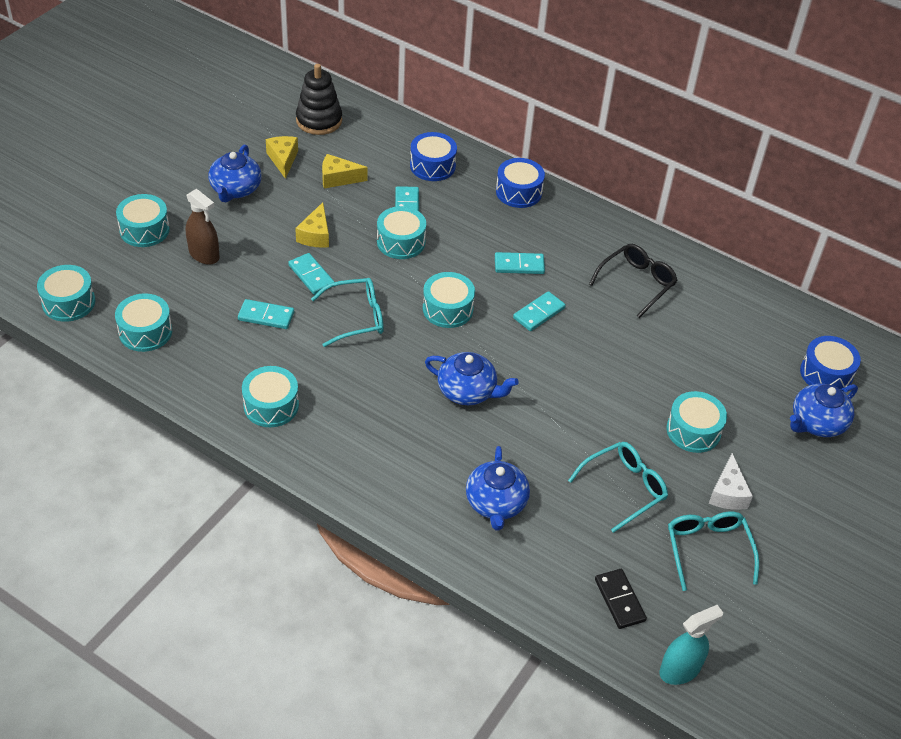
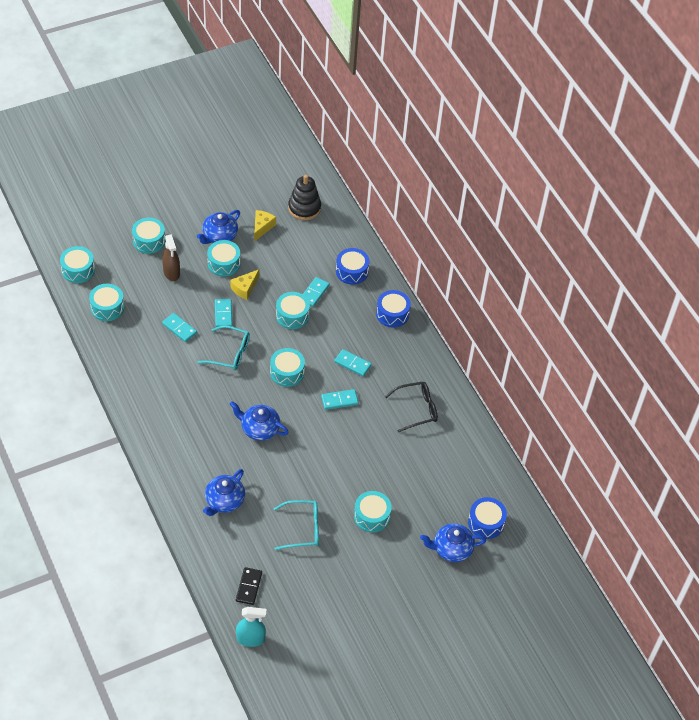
camera: 30 degrees right, 5 degrees up
turquoise drum [242,366,299,427] -> turquoise drum moved to [207,240,240,277]
yellow cheese [322,154,368,188] -> none
blue teapot [425,352,519,405] -> blue teapot turned 150 degrees clockwise [230,401,289,441]
turquoise glasses [668,512,759,591] -> none
white cheese [709,453,753,510] -> none

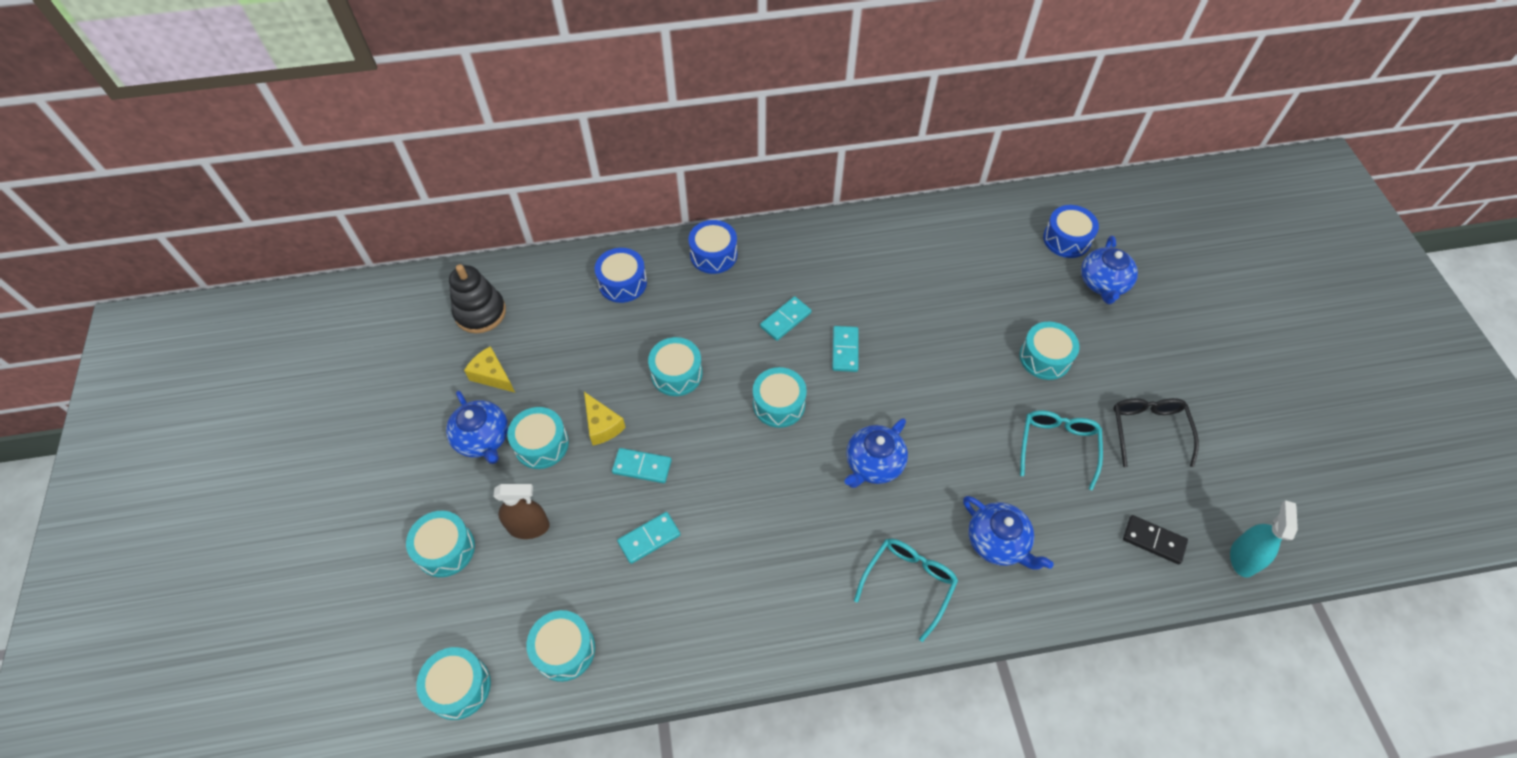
camera: 70 degrees left, 5 degrees up
turquoise glasses [198,325,250,370] -> turquoise glasses moved to [854,539,958,642]
turquoise domino [303,277,330,307] -> none
black glasses [385,382,438,433] -> black glasses moved to [1113,398,1199,467]

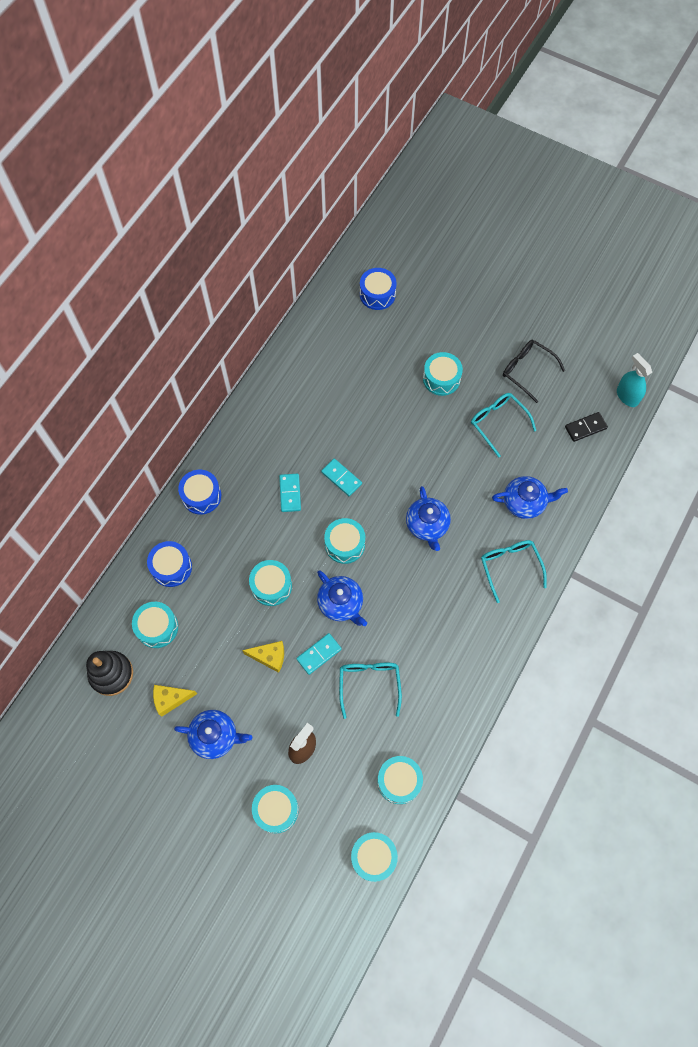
camera: 50 degrees left, 10 degrees up
turquoise drum [507,407,569,469] -> turquoise drum moved to [132,602,178,648]
turquoise domino [617,512,681,564] -> turquoise glasses [339,663,402,719]
blue teapot [1081,236,1138,304] -> blue teapot moved to [317,570,367,626]

